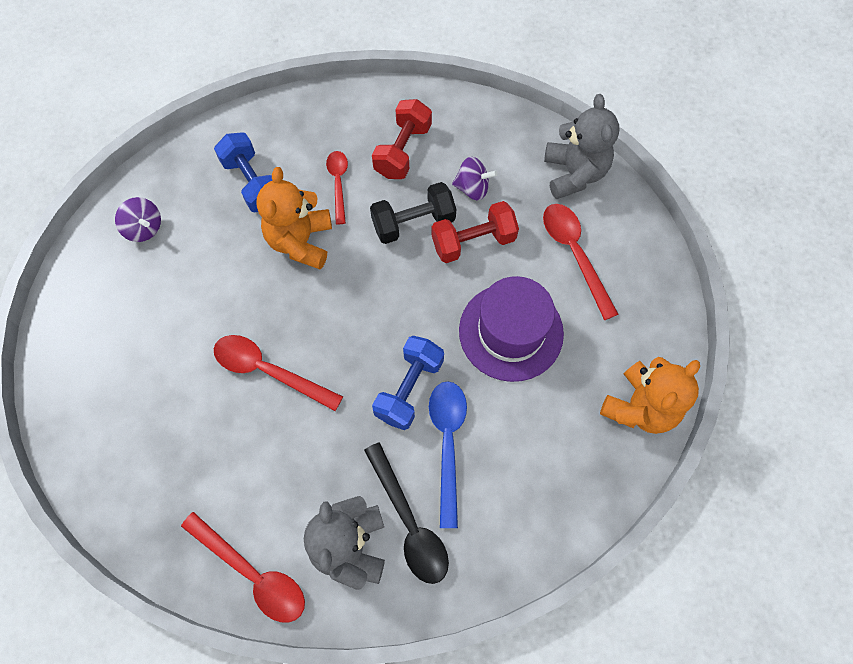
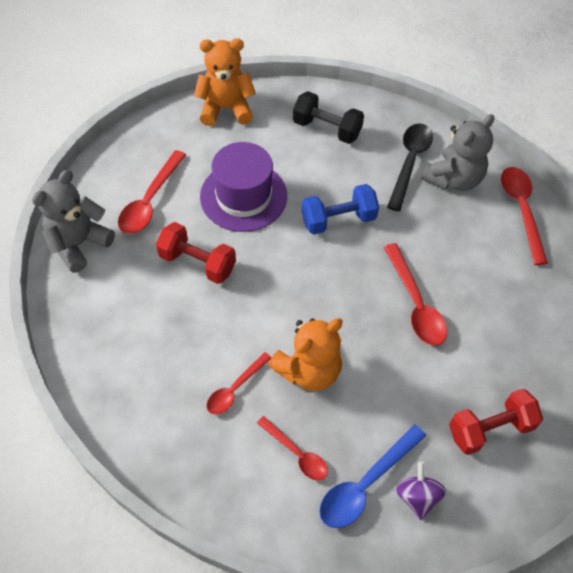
camera: 135 degrees left, 10 degrees down
blue dumbbell [214,132,272,212] -> red spoon [257,416,328,481]
black dumbbell [370,182,456,244] -> black dumbbell moved to [293,91,364,144]
red dumbbell [372,99,432,179] -> red dumbbell moved to [449,389,543,455]
blue spoon [429,381,467,528] -> blue spoon moved to [319,424,426,528]
purple spinning top [452,157,498,200] -> none

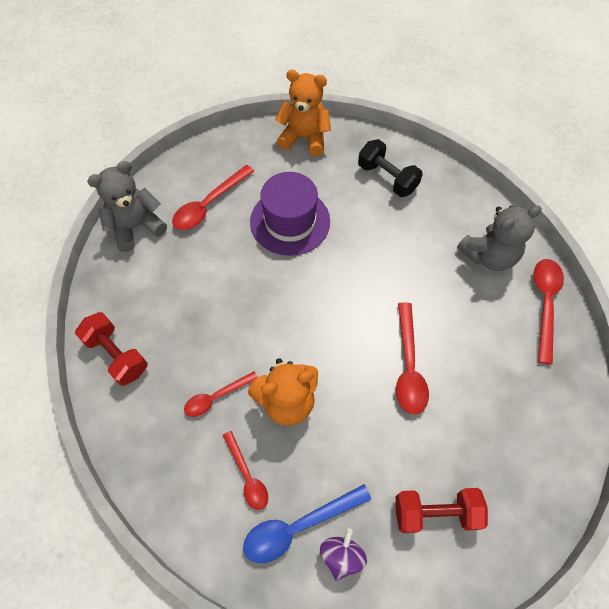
camera: 20 degrees right, 5 degrees up
red dumbbell [156,222,236,284] -> red dumbbell moved to [75,312,148,386]
blue dumbbell [302,184,379,235] -> none
black spoon [387,123,433,211] -> none

